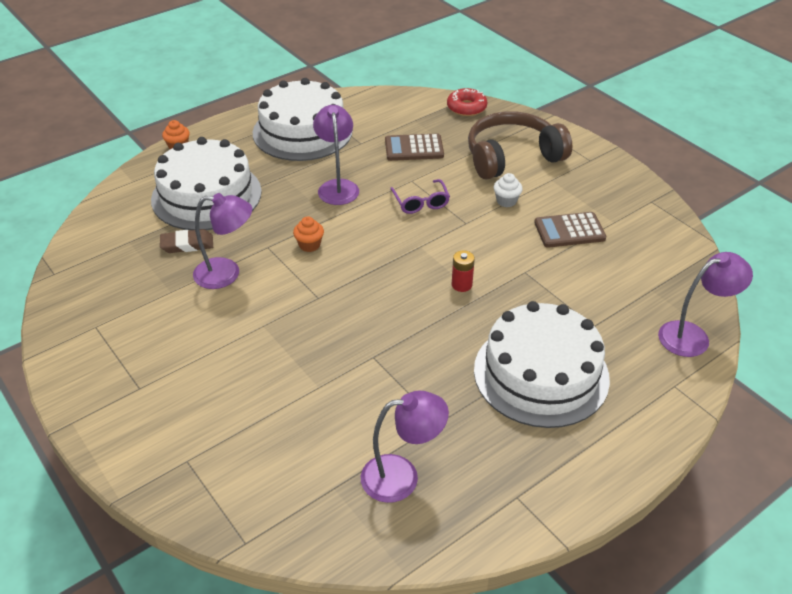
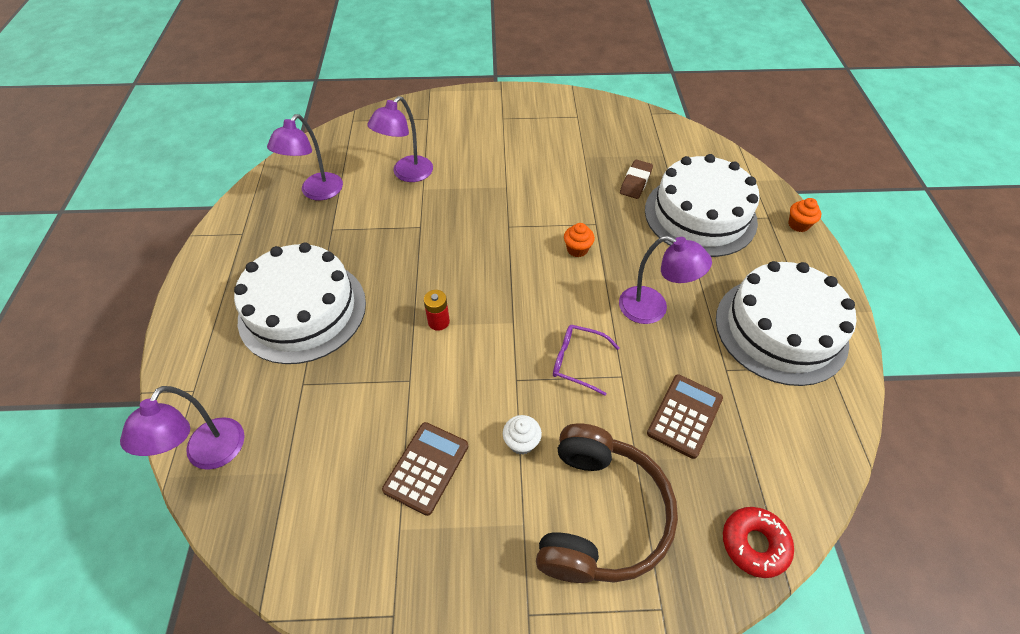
camera: 125 degrees right, 10 degrees up
purple lamp [193,193,252,289] -> purple lamp moved to [367,96,433,182]

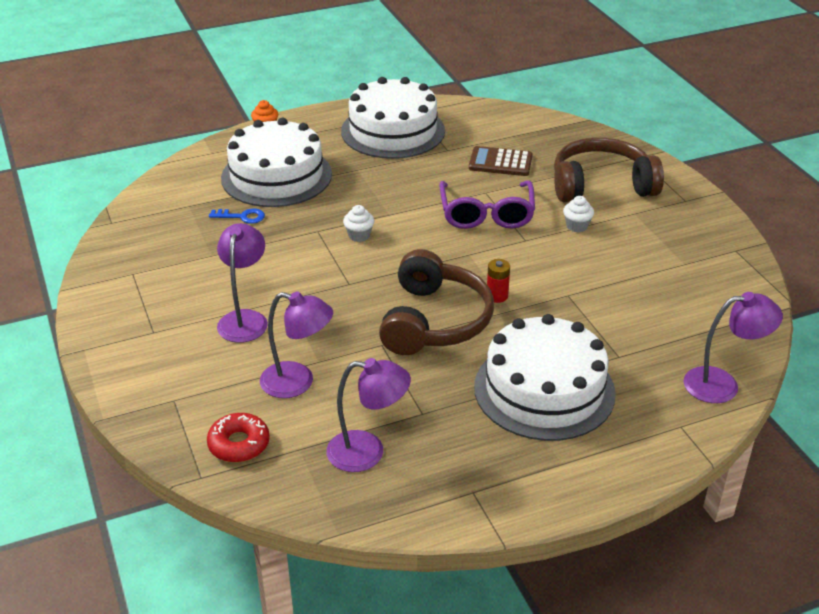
camera: 110 degrees left, 15 degrees down
brown calculator [382,422,468,516] -> none
purple glasses [553,325,619,396] -> purple glasses [439,181,535,229], size x1.66
orange cupcake [564,223,595,257] -> white cupcake [343,205,374,242]
purple lamp [619,236,712,324] -> purple lamp moved to [217,223,268,343]
brown eraser [620,159,653,199] -> blue key [209,209,265,224]
red donut [723,507,794,578] -> red donut moved to [207,413,270,462]
none -> brown headphones [379,249,494,355]

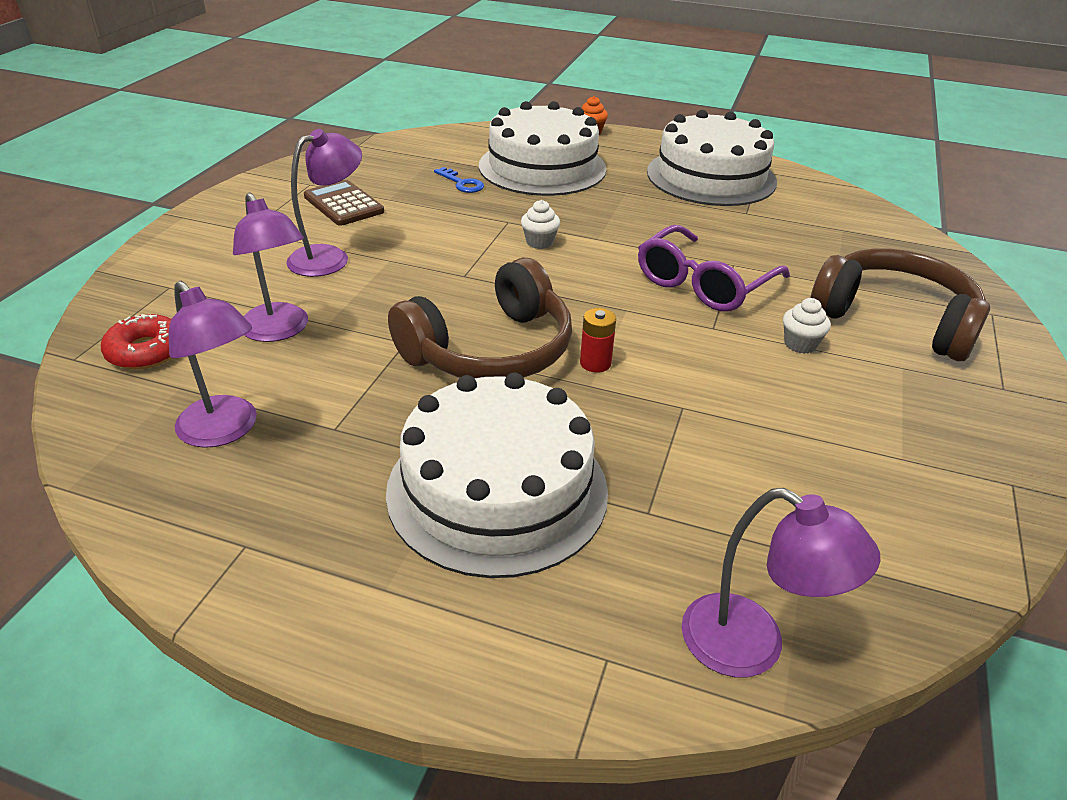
camera: 40 degrees right, 0 degrees up
brown calculator [469,146,533,176] -> brown calculator moved to [304,180,384,226]

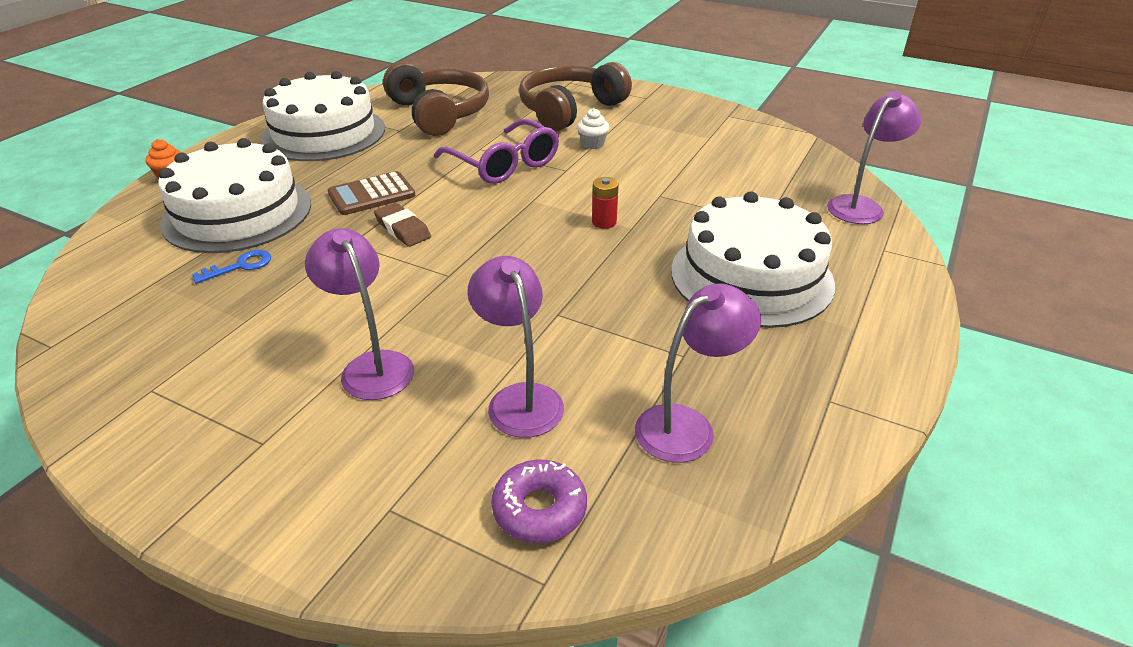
camera: 80 degrees left, 0 degrees up
red donut [101,314,172,369] -> purple donut [491,460,587,543]
purple lamp [233,193,308,342] -> purple lamp turned 90 degrees counterclockwise [468,256,564,438]
brown calculator [304,180,384,226] -> brown calculator moved to [328,171,416,215]
brown headphones [388,257,572,378] -> brown headphones moved to [383,62,489,136]
white cupcake [521,200,560,249] -> brown eraser [374,203,431,247]

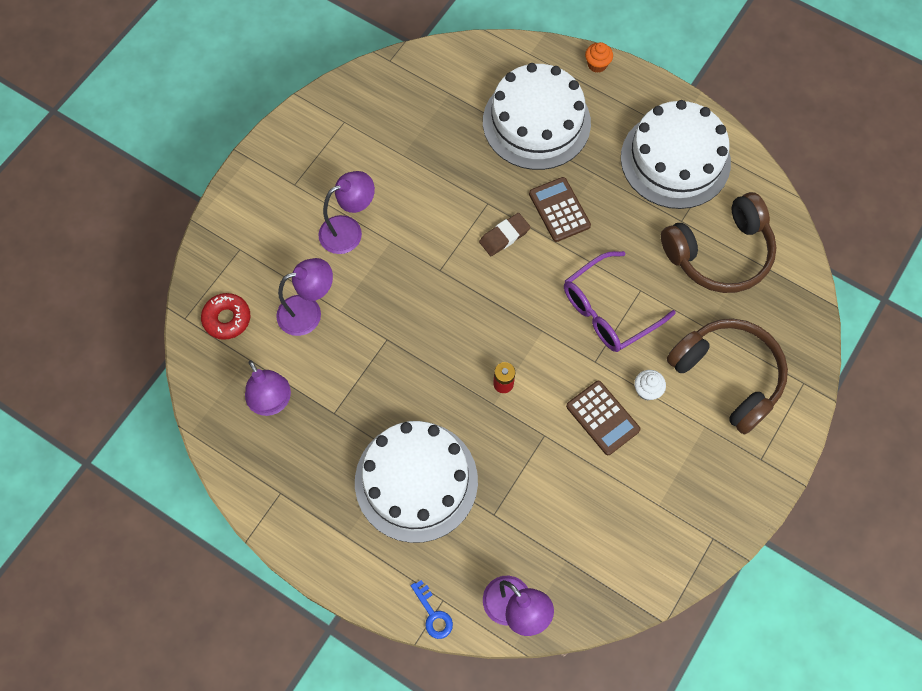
camera: 95 degrees right, 30 degrees up
blue key [192,250,271,284] -> blue key moved to [411,580,453,639]
purple donut [491,460,587,543] -> red donut [201,293,251,340]
none -> brown calculator [566,381,640,455]

